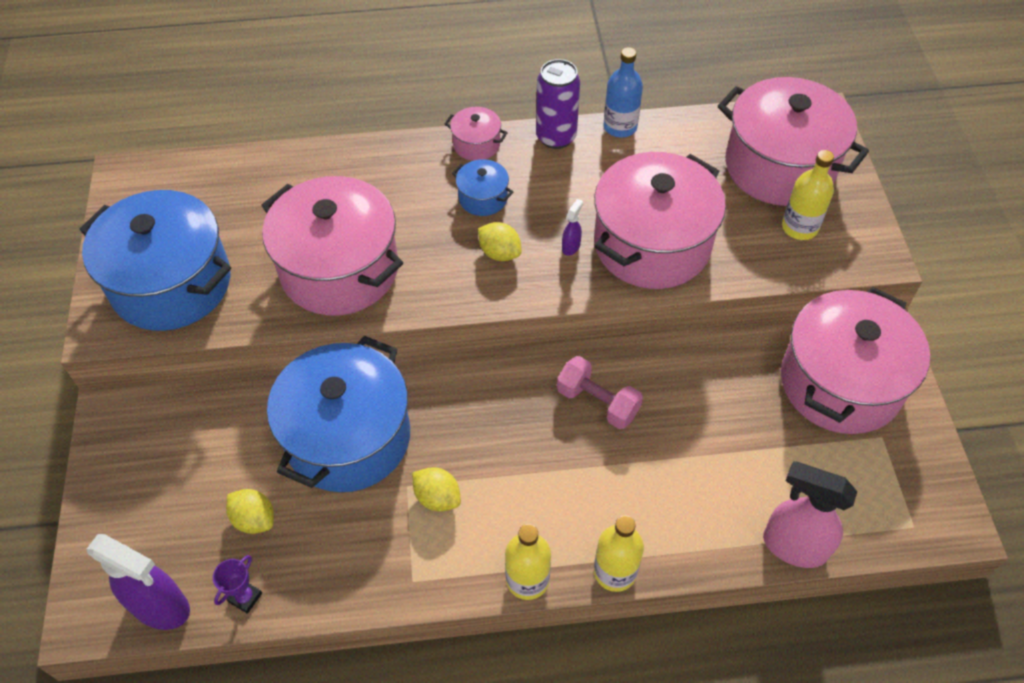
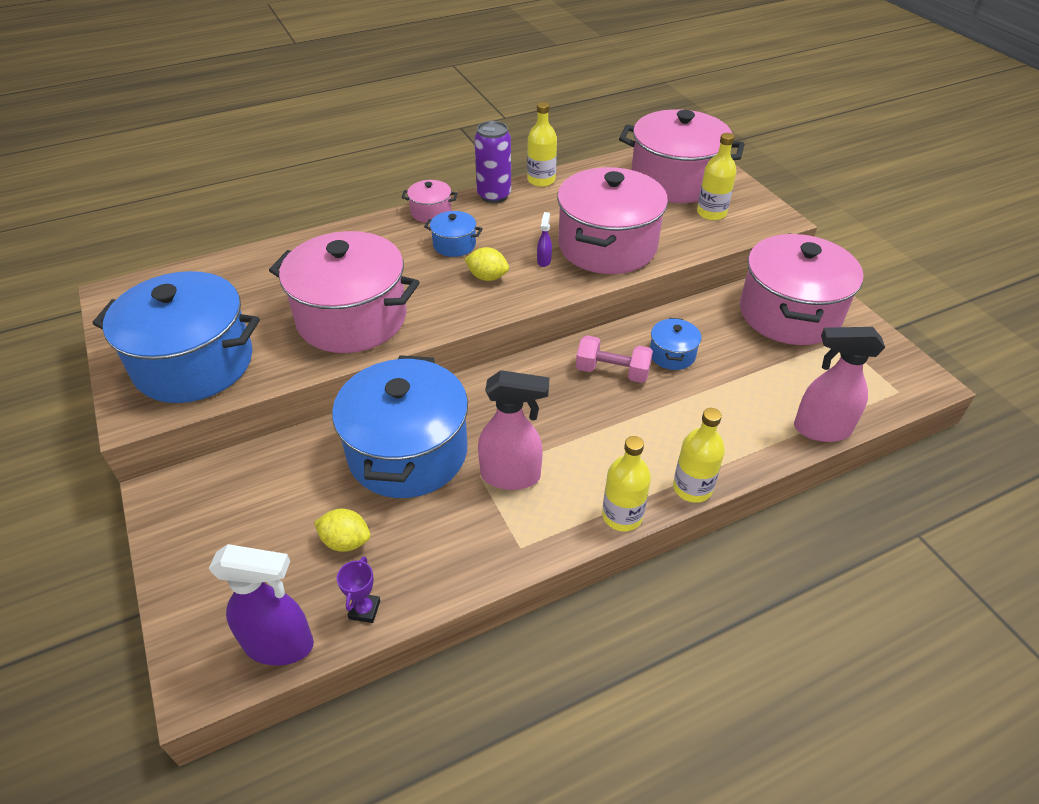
camera: 20 degrees left, 10 degrees down
yellow lemon [412,467,461,512] -> pink spray bottle [478,370,549,490]
blue bottle [603,47,643,137] -> yellow bottle [527,102,557,187]
none -> blue pot [650,318,702,370]

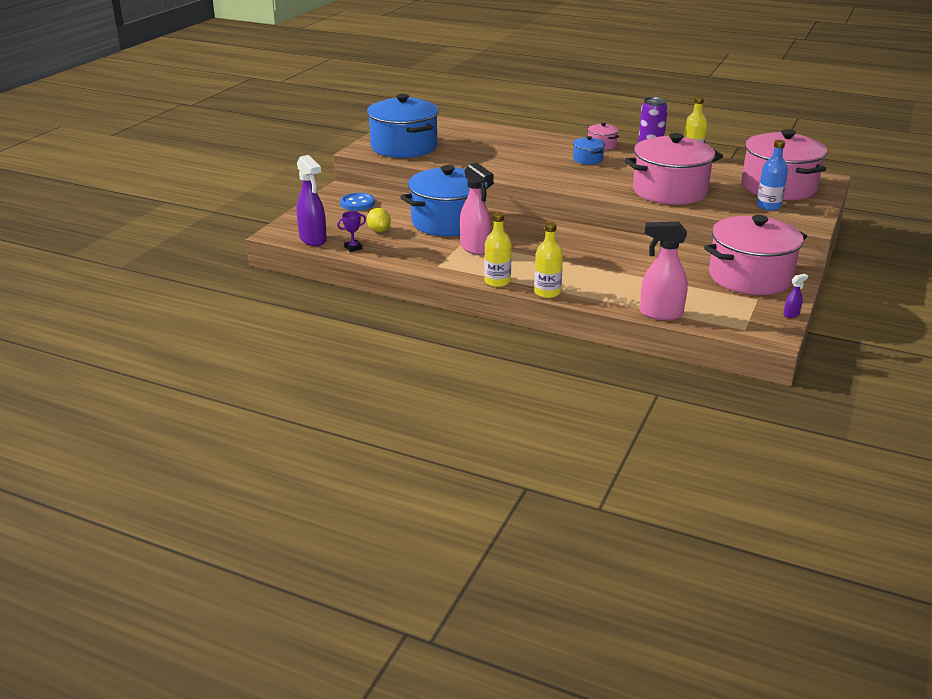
camera: 50 degrees right, 15 degrees down
pink pot [269,231,420,353] -> none
yellow lemon [464,247,509,281] -> none
purple spray bottle [537,212,552,267] -> purple spray bottle moved to [783,274,808,318]
pink dumbbell [576,335,653,383] -> none
blue pot [650,318,702,370] -> none
yellow bottle [697,133,736,220] -> blue bottle [757,140,788,211]
pink spray bottle [794,327,885,442] -> pink spray bottle turned 45 degrees counterclockwise [640,222,688,320]
none -> blue button [340,193,375,211]

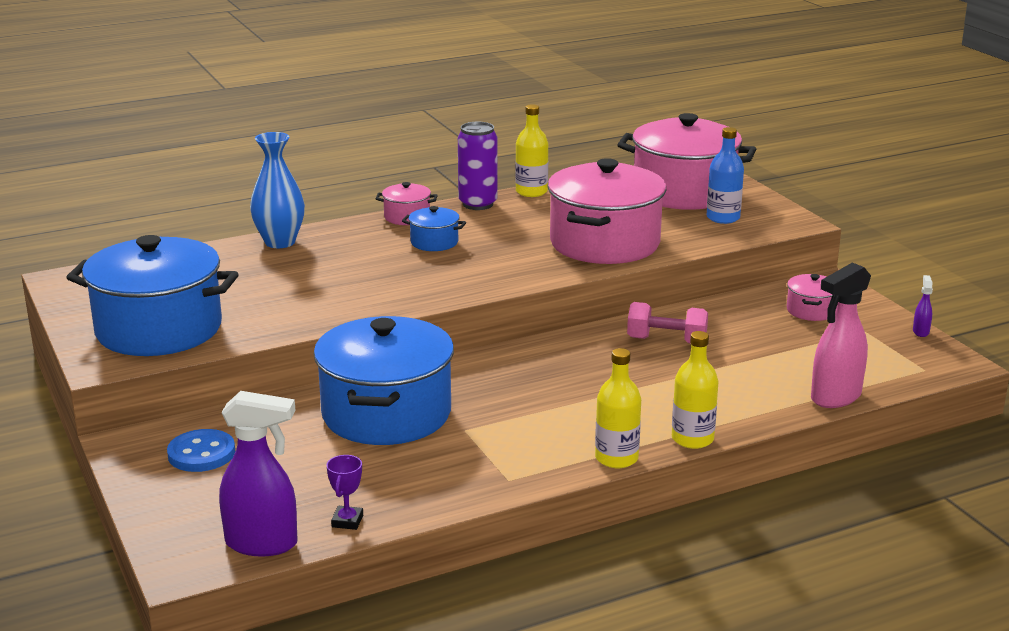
camera: 50 degrees left, 5 degrees down
yellow lemon [367,208,391,232] -> none
pink spray bottle [460,163,493,255] -> none
pink pot [704,215,807,295] -> pink pot [787,274,837,321], size x0.44
none -> blue vase [250,132,305,248]
none -> pink dumbbell [627,302,708,344]

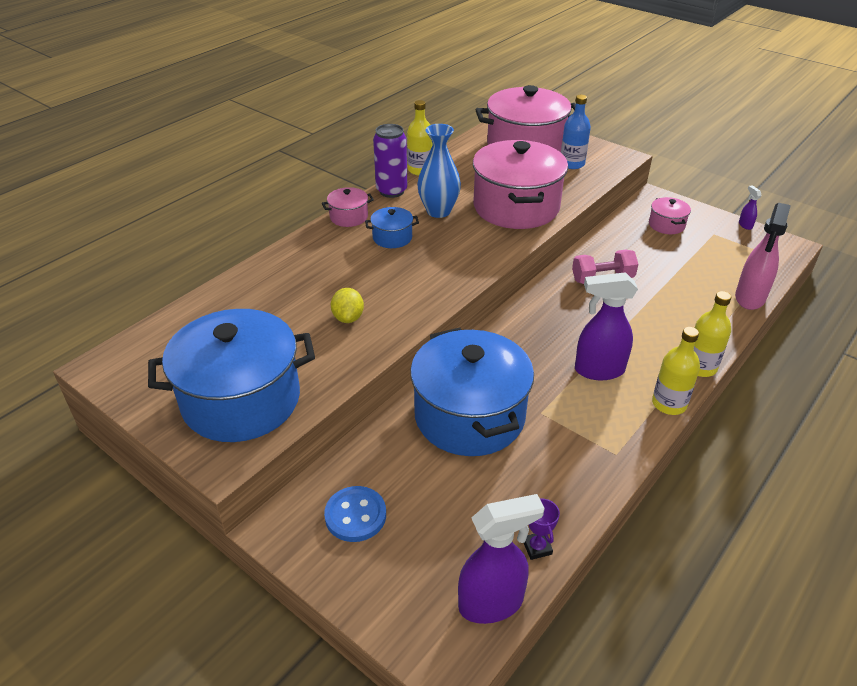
camera: 25 degrees left, 15 degrees up
blue vase [250,132,305,248] -> blue vase moved to [417,124,461,218]
none -> yellow lemon [331,288,364,323]
none -> purple spray bottle [575,272,638,380]

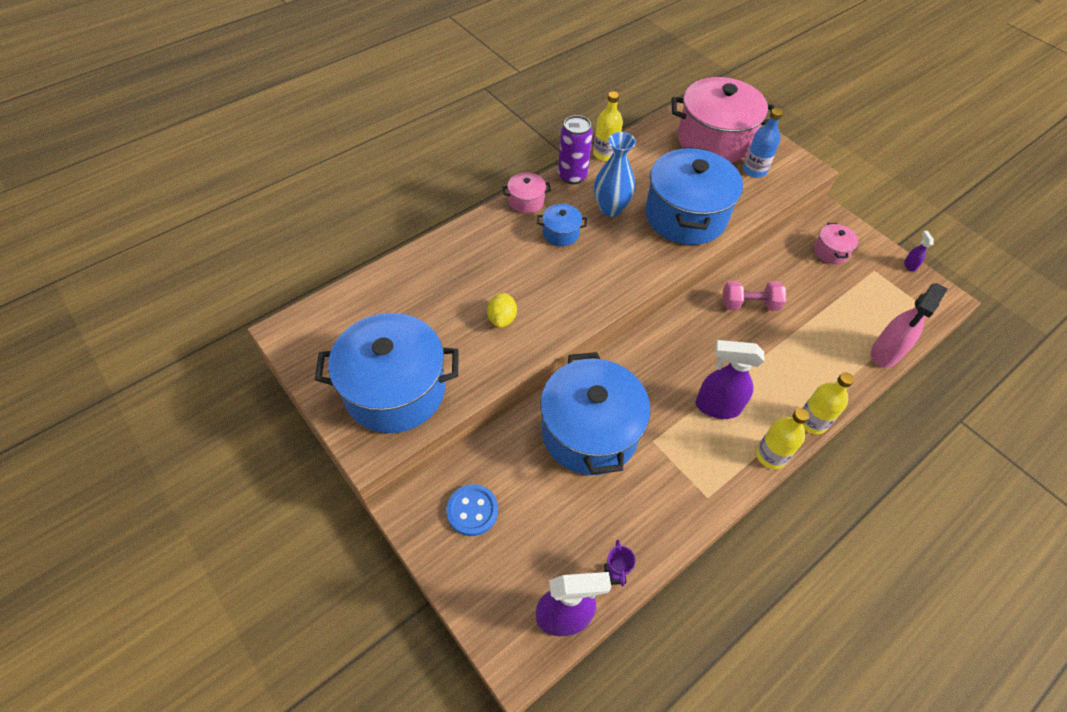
camera: 10 degrees right, 15 degrees up
pink pot [473,140,568,229] -> blue pot [645,147,743,245]

